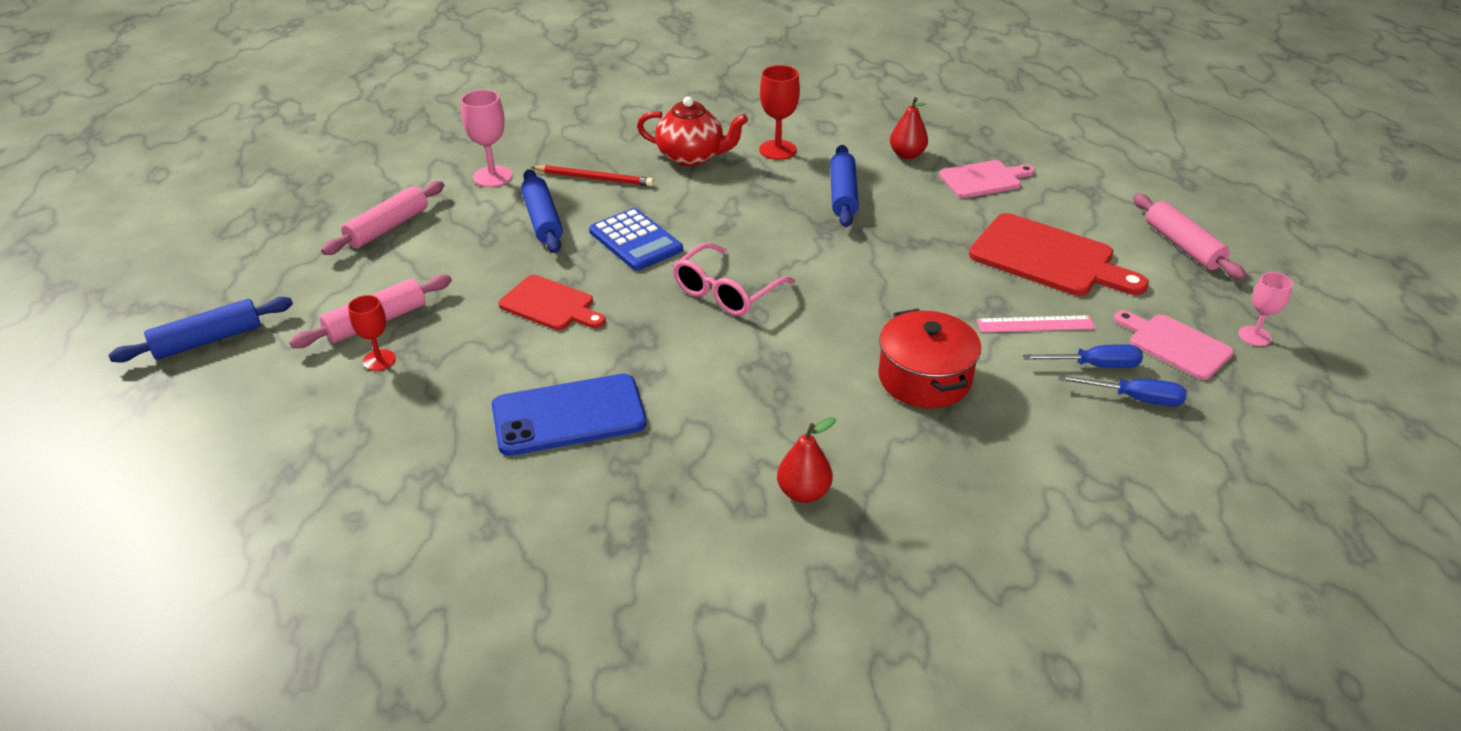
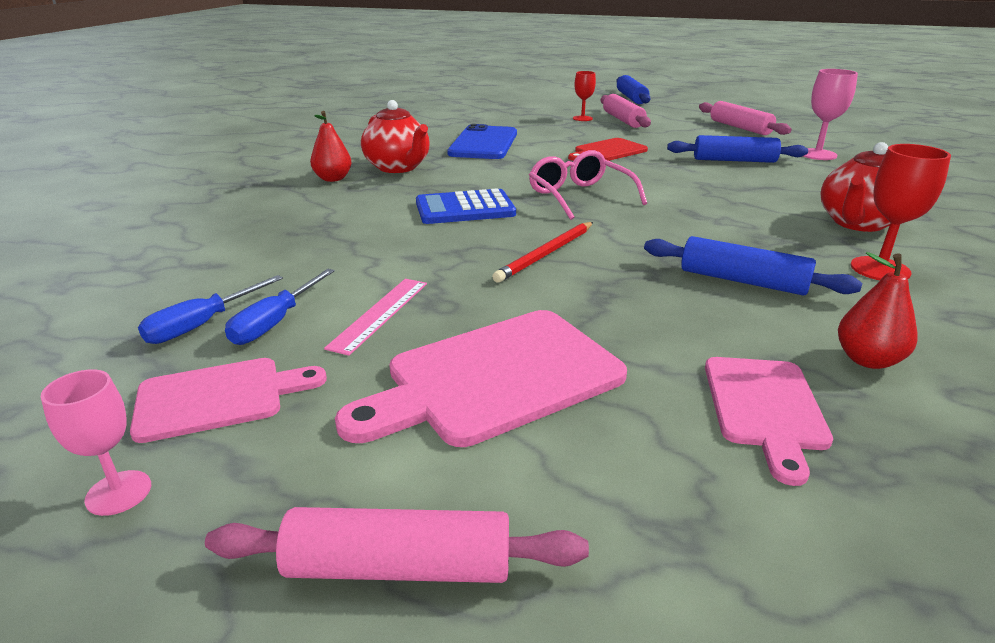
camera: 115 degrees right, 10 degrees down
red pencil [531,165,654,186] -> red pencil moved to [492,222,593,283]
blue calculator [589,208,683,271] -> blue calculator moved to [416,188,516,224]
red pot [878,309,981,408] -> none
red cutting board [969,213,1149,296] -> pink cutting board [335,310,627,447]
none -> red teapot [361,100,430,173]

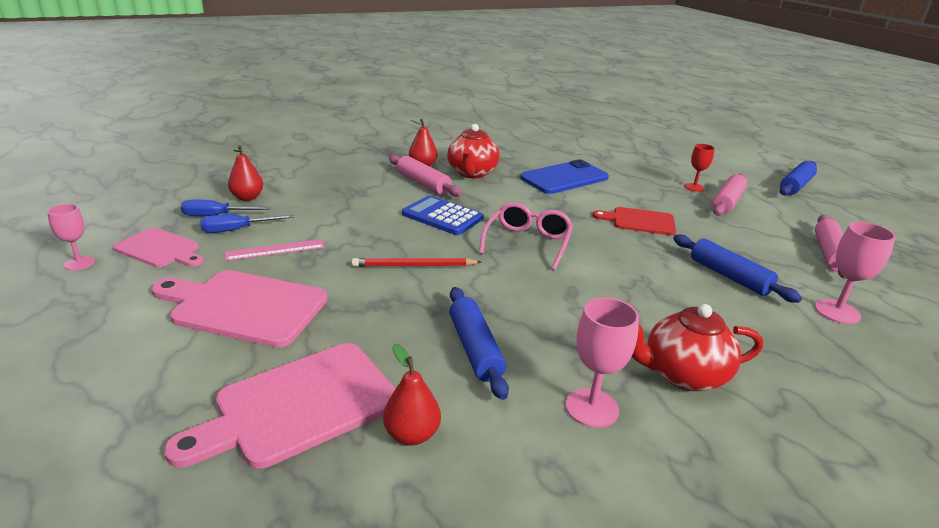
camera: 45 degrees right, 0 degrees up
pink rolling pin [205,507,589,583] -> pink rolling pin moved to [389,155,462,197]
pink cutting board [705,357,833,486] -> pink cutting board [164,343,396,469], size x1.61
red goblet [851,144,951,280] -> pink goblet [566,297,639,428]
none -> red pear [228,145,263,201]

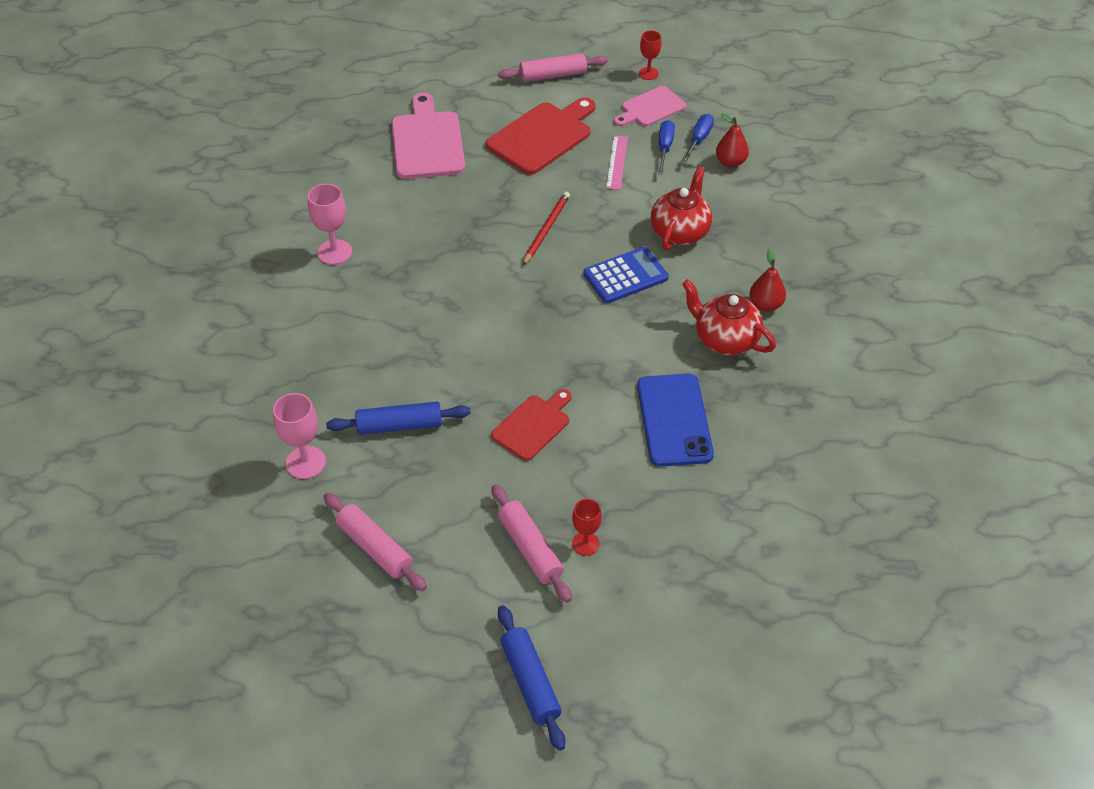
camera: 120 degrees right, 20 degrees up
pink goblet [47,204,95,271] -> red goblet [639,30,661,80]
pink cutting board [151,270,328,348] -> red cutting board [486,97,596,175]
red pear [383,343,441,445] -> none
pink rolling pin [389,155,462,197] -> pink rolling pin moved to [498,53,608,82]
blue rolling pin [449,287,509,400] -> none
pink glasses [479,202,573,270] -> none
red teapot [632,304,763,391] -> red teapot moved to [651,166,712,251]

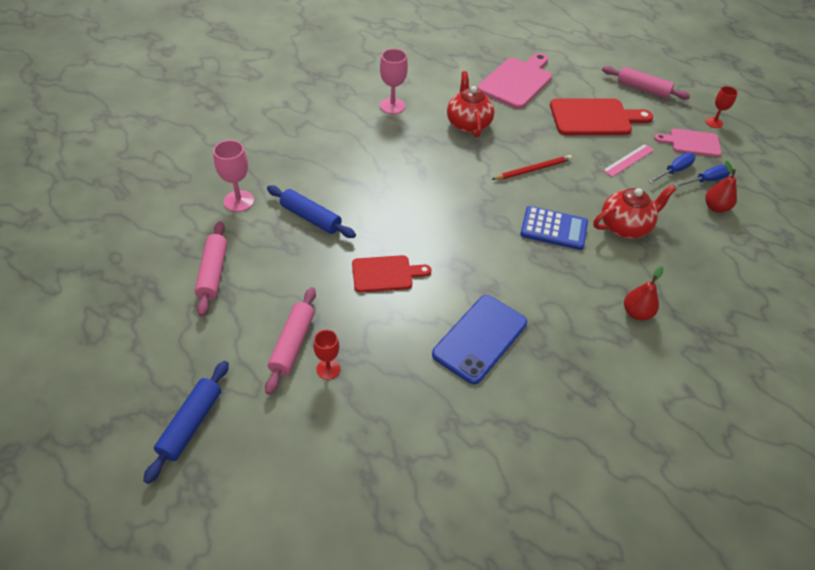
camera: 40 degrees right, 0 degrees up
red teapot [682,279,776,355] -> red teapot moved to [447,71,494,138]

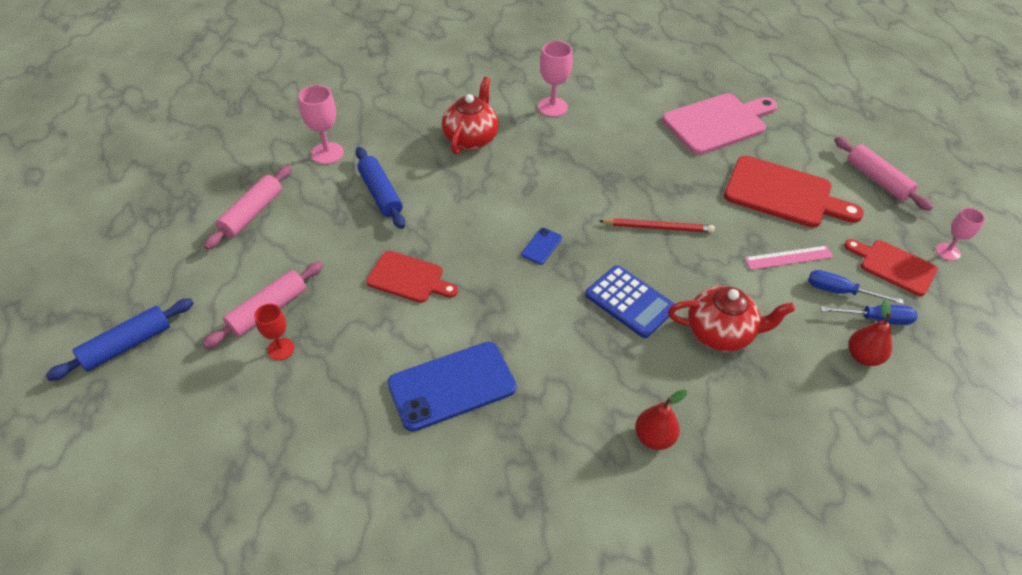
camera: 30 degrees right, 0 degrees up
red teapot [447,71,494,138] -> red teapot moved to [442,77,499,154]
blue screwdriver [648,153,695,184] -> blue screwdriver turned 150 degrees counterclockwise [808,270,903,304]
pink cutting board [654,129,722,157] -> red cutting board [844,239,938,296]
red goblet [706,86,738,128] -> pink goblet [936,208,985,261]
none -> blue phone [521,228,562,265]

